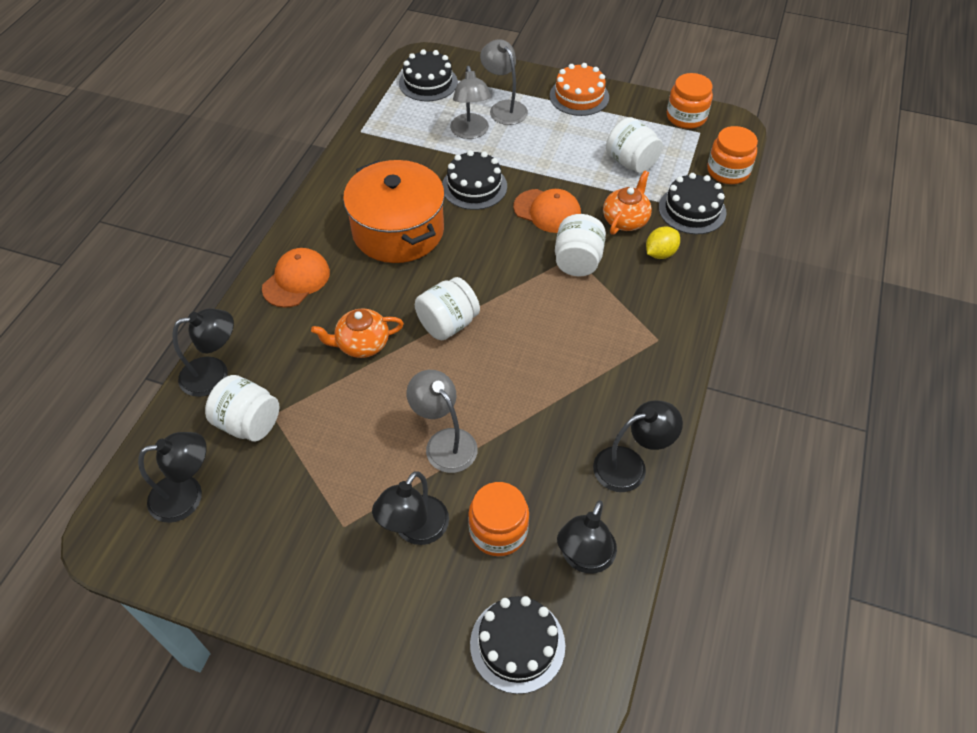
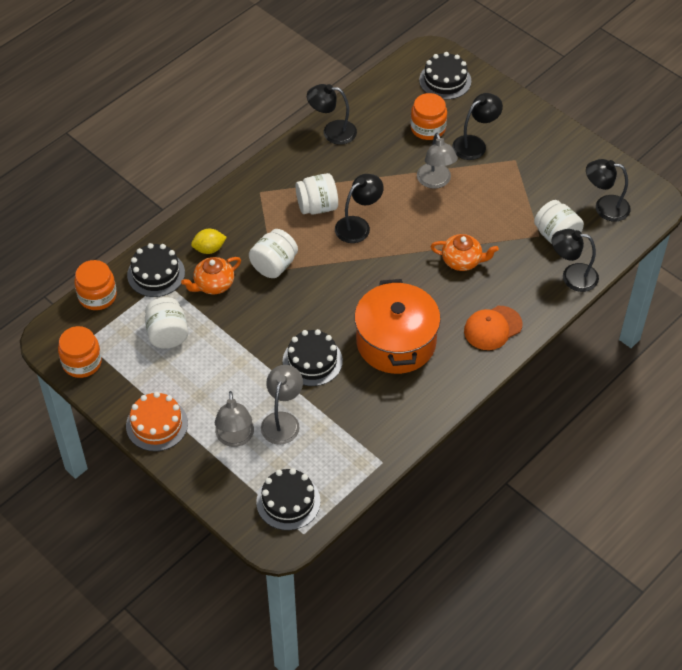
camera: 155 degrees left, 0 degrees up
white jar [415,277,480,340] -> white jar moved to [296,173,338,214]
orange cap [513,189,581,233] -> none
black lamp [557,500,617,574] -> black lamp moved to [335,174,384,243]

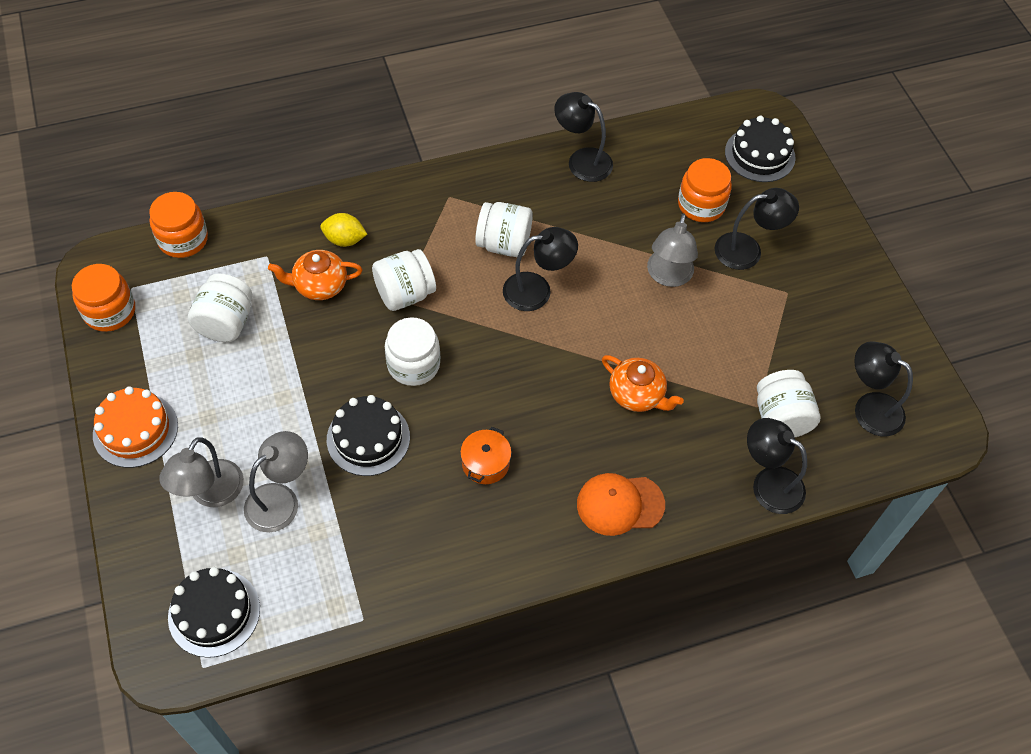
camera: 25 degrees right, 5 degrees up
black cake [127,243,185,297] -> none
orange pot [354,279,441,374] -> orange pot [460,427,512,484], size x0.42
none -> white jar [385,317,440,386]

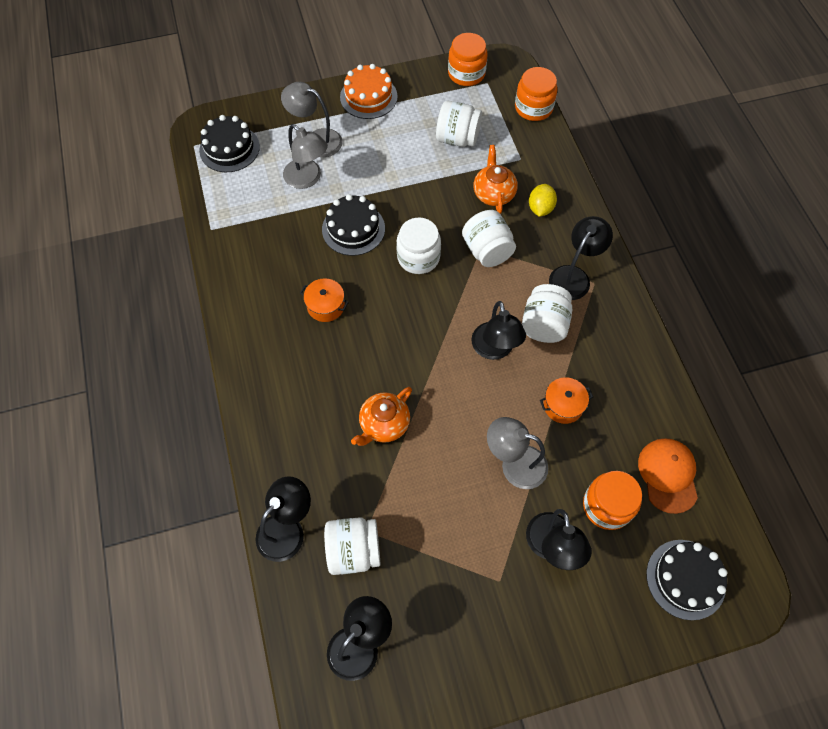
camera: 95 degrees right, 5 degrees up
black lamp [554,92,613,182] -> black lamp moved to [549,216,613,300]
orange cap [577,473,665,536] -> orange cap moved to [638,438,698,514]
none -> orange pot [540,377,593,424]

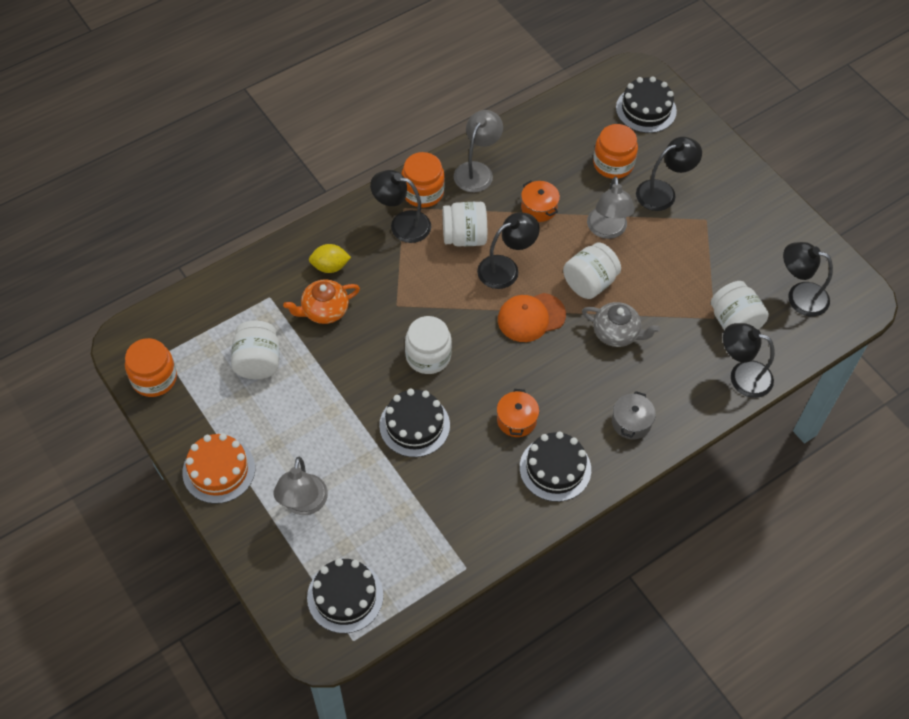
camera: 110 degrees left, 5 degrees down
grey lamp [283,124,328,189] -> grey lamp moved to [454,110,503,192]
orange teapot [351,387,412,446] -> grey teapot [582,302,660,347]
white jar [462,210,516,267] -> white jar moved to [563,242,621,299]
orange jar [515,67,558,121] -> orange jar moved to [401,152,445,208]
orange cap [638,438,698,514] -> orange cap moved to [498,293,566,342]
none -> black cake [520,431,591,502]
none -> grey pot [612,391,656,440]

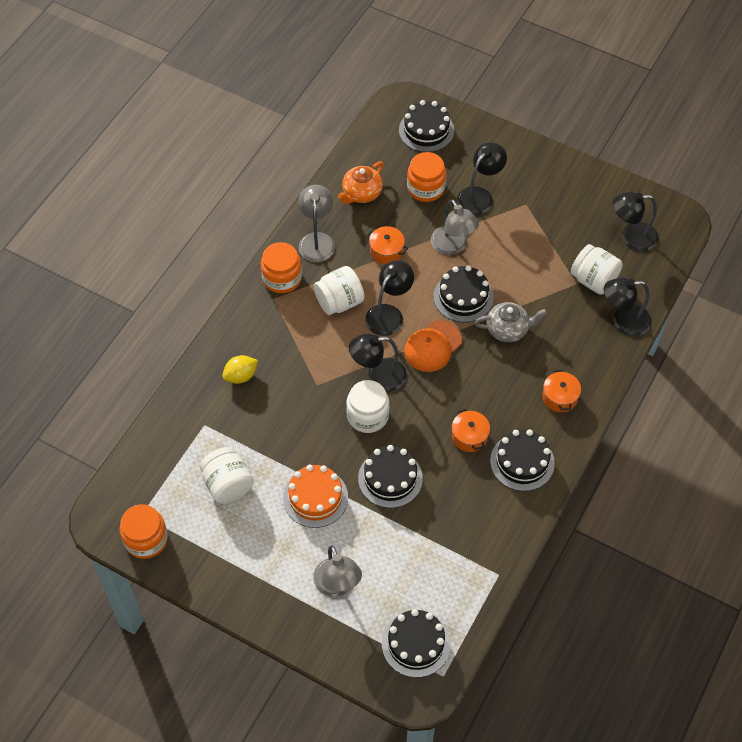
camera: 25 degrees left, 0 degrees up
orange cake [182,433,255,504] -> orange cake moved to [283,465,348,528]
orange teapot [283,279,360,324] -> orange teapot moved to [338,161,384,204]
black lamp [370,170,431,243] -> black lamp moved to [349,334,407,392]
white jar [563,242,621,299] -> black cake [434,265,494,322]
grey pot [612,391,656,440] -> orange pot [542,369,581,412]

